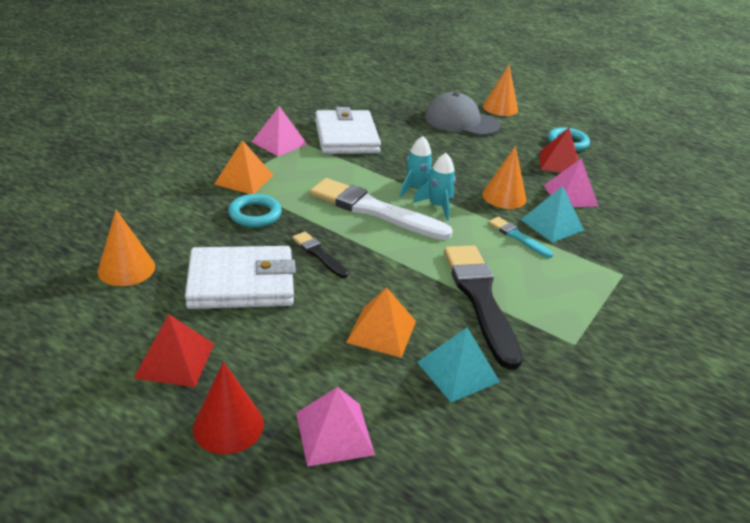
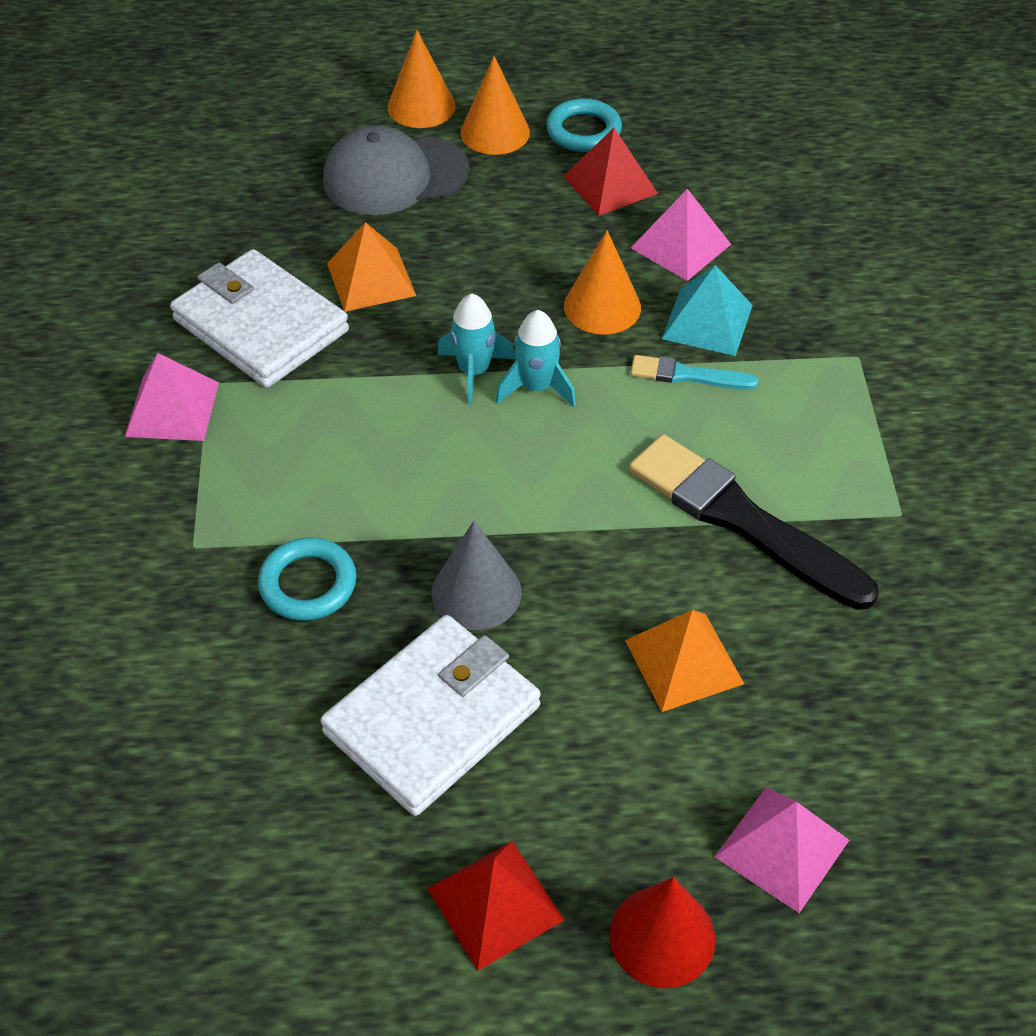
camera: 35 degrees left, 15 degrees up
orange cone [97,209,155,286] -> orange cone moved to [460,56,530,155]
orange pyramid [214,140,273,194] -> orange pyramid moved to [327,222,416,312]
black brush [292,232,348,278] -> grey cone [432,521,522,630]
white brush [310,178,453,240] -> none
turquoise pyramid [417,327,500,402] -> none

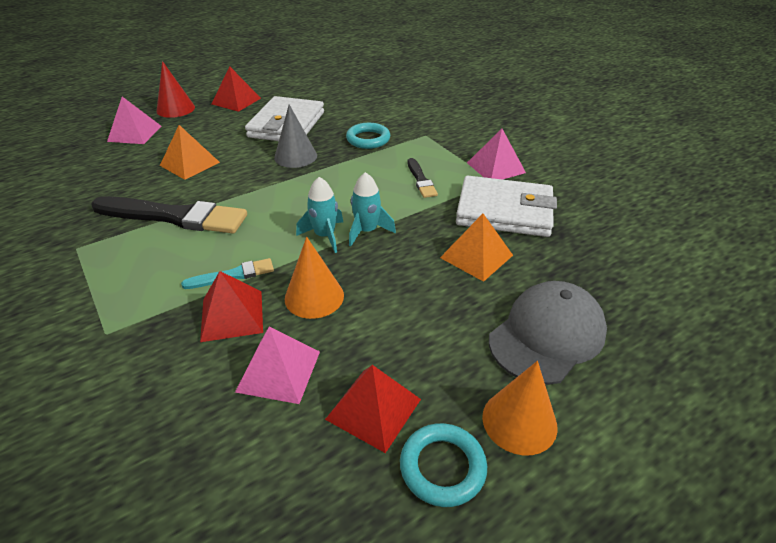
camera: 150 degrees right, 10 degrees down
orange cone [387,30,456,128] -> none
turquoise pyramid [662,265,753,356] -> red pyramid [200,271,263,342]
none -> black brush [407,158,438,198]

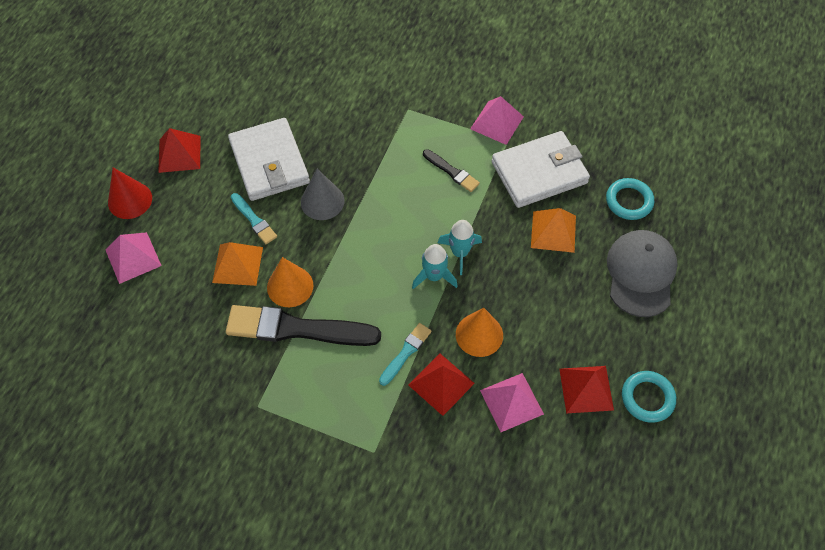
camera: 35 degrees left, 20 degrees up
black brush [91,196,247,234] -> black brush turned 150 degrees counterclockwise [226,305,381,346]
turquoise ring [346,123,390,149] -> turquoise ring moved to [606,178,654,220]
orange cone [482,361,558,455] -> orange cone moved to [267,257,313,307]
none -> turquoise brush [231,193,277,244]

